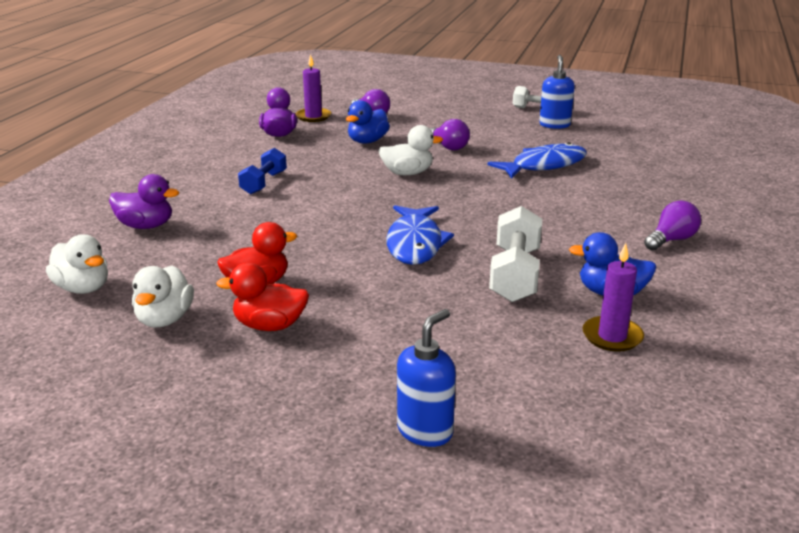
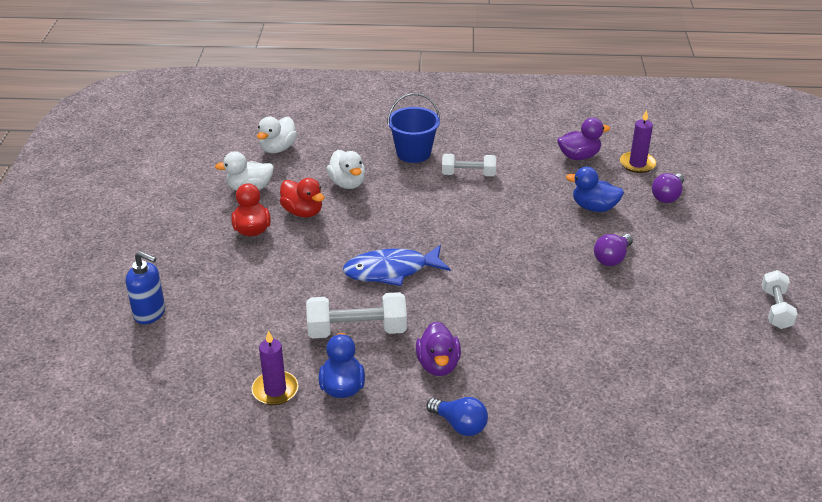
camera: 75 degrees right, 10 degrees up
purple duck [109,174,179,229] -> purple duck moved to [416,321,461,376]
blue dumbbell [238,148,287,194] -> white dumbbell [442,154,496,176]
white duck [378,125,443,175] -> white duck moved to [327,150,365,189]
blue fish [488,142,587,179] -> none
blue soap dispenser [539,55,575,129] -> none
purple light bulb [644,201,701,251] -> blue light bulb [426,397,488,436]
none -> blue bucket [387,93,440,163]

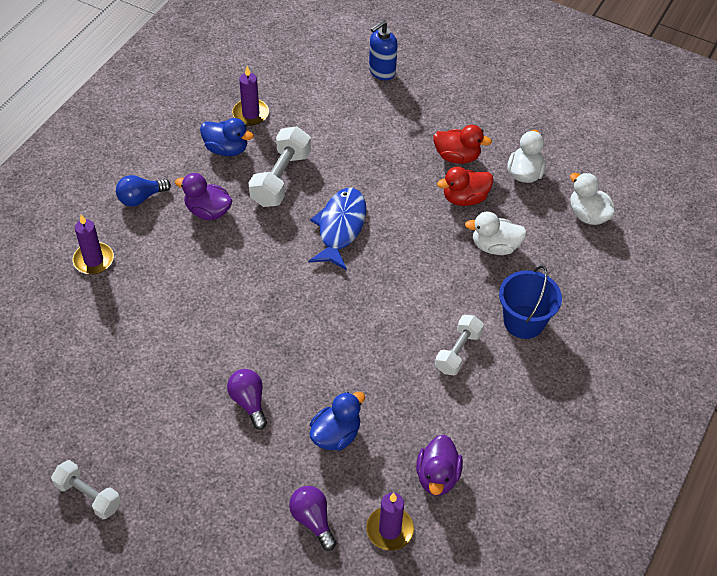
camera: 115 degrees right, 15 degrees up
none -> purple candle [72,215,114,274]

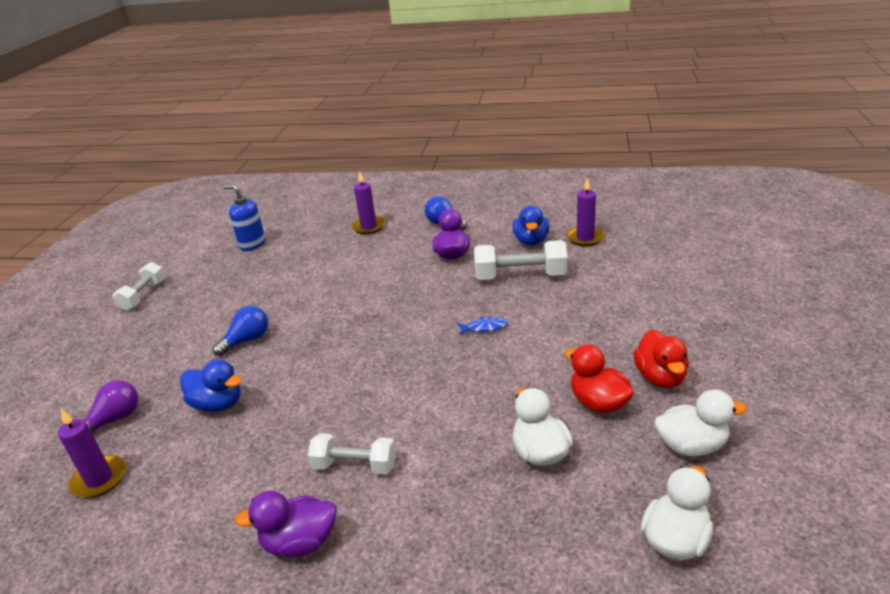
camera: 75 degrees right, 20 degrees down
purple light bulb [227,369,267,430] -> blue light bulb [212,306,268,356]
blue fish [308,188,366,270] -> blue fish [457,316,508,335], size x0.44
blue soap dispenser [369,21,398,80] -> blue soap dispenser moved to [224,185,265,251]
purple duck [416,435,463,496] -> purple duck moved to [235,491,337,557]
blue bucket [499,265,562,339] -> none

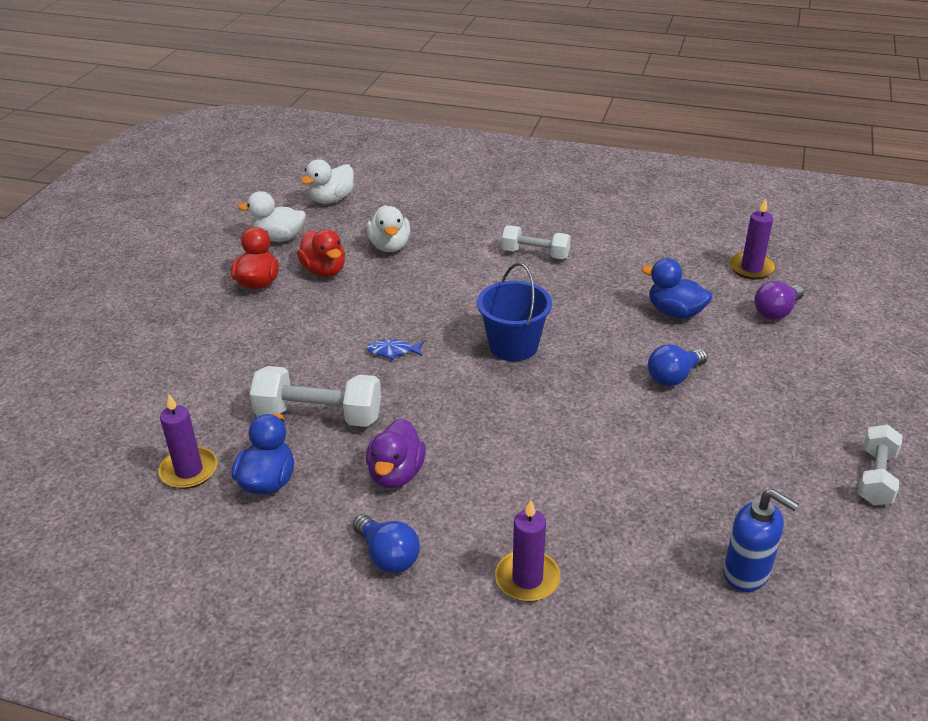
camera: 175 degrees left, 5 degrees up
purple duck [235,491,337,557] -> none
none -> blue bucket [477,263,552,361]

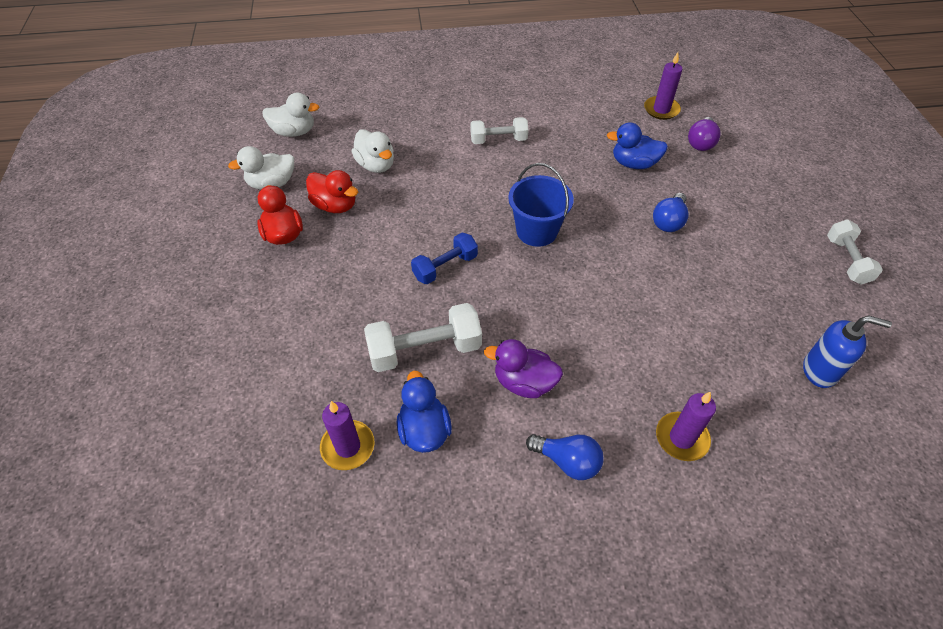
camera: 25 degrees left, 15 degrees up
white duck [301,159,354,204] -> white duck turned 105 degrees counterclockwise [262,93,319,137]
blue fish [366,340,424,360] -> blue dumbbell [411,233,478,284]
purple duck [366,418,426,488] -> purple duck turned 120 degrees clockwise [484,339,563,398]

